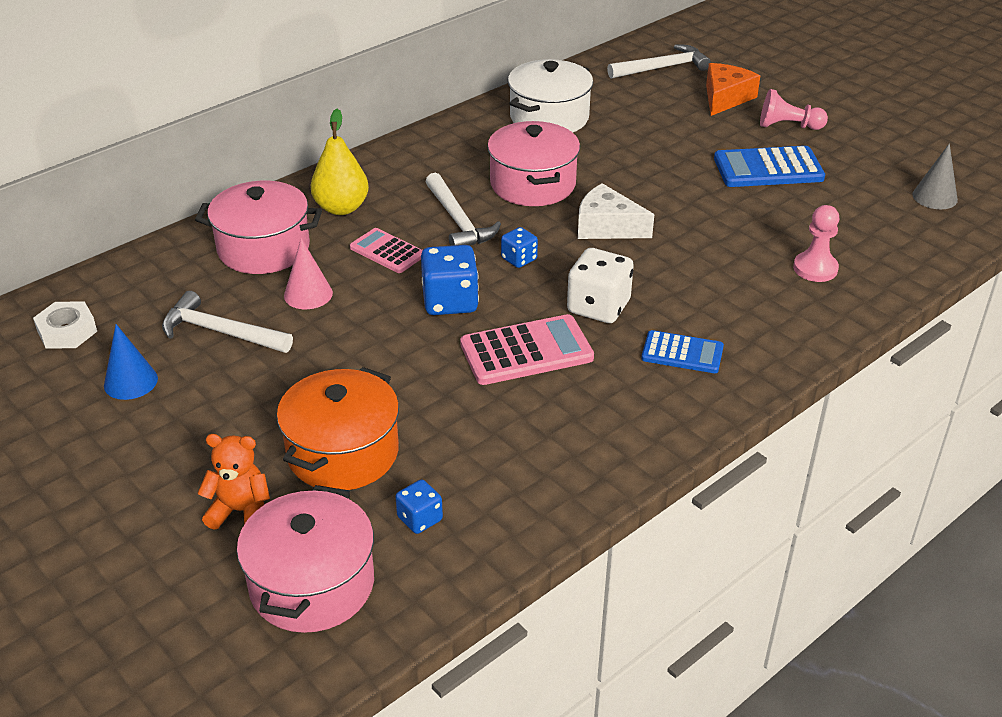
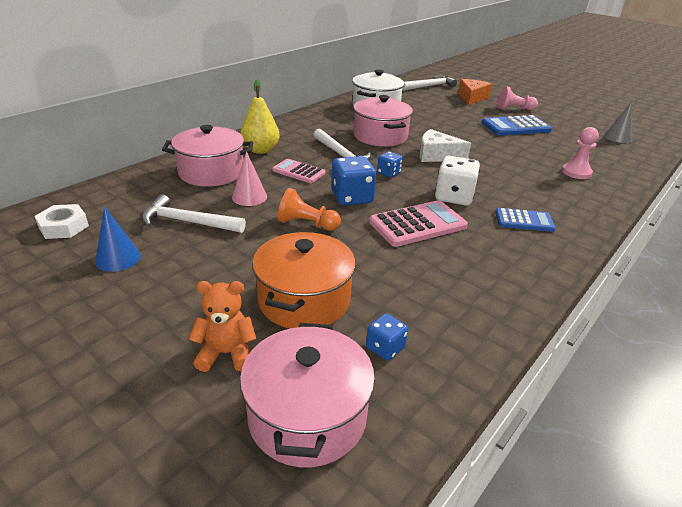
camera: 10 degrees left, 5 degrees down
none -> orange pawn [277,188,341,231]

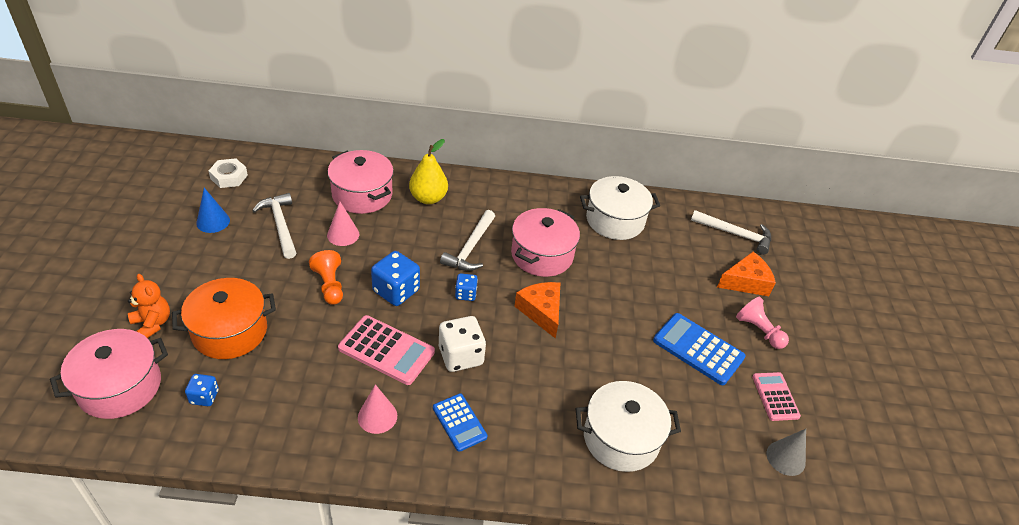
camera: 50 degrees right, 10 degrees up
pink calculator [272,159,325,183] -> pink calculator moved to [752,372,801,421]
white cheese [420,129,471,162] -> orange cheese [514,282,560,339]
pink pawn [562,127,599,179] -> white pot [576,381,681,472]
none -> pink cone [358,384,397,434]

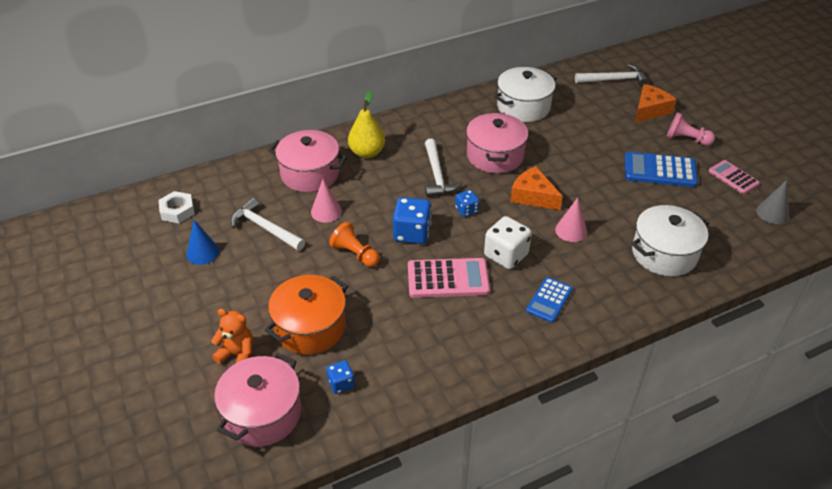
camera: 25 degrees left, 0 degrees up
pink cone [358,384,397,434] -> pink cone moved to [555,197,587,242]
blue calculator [433,394,488,452] -> blue calculator turned 90 degrees clockwise [526,277,573,323]

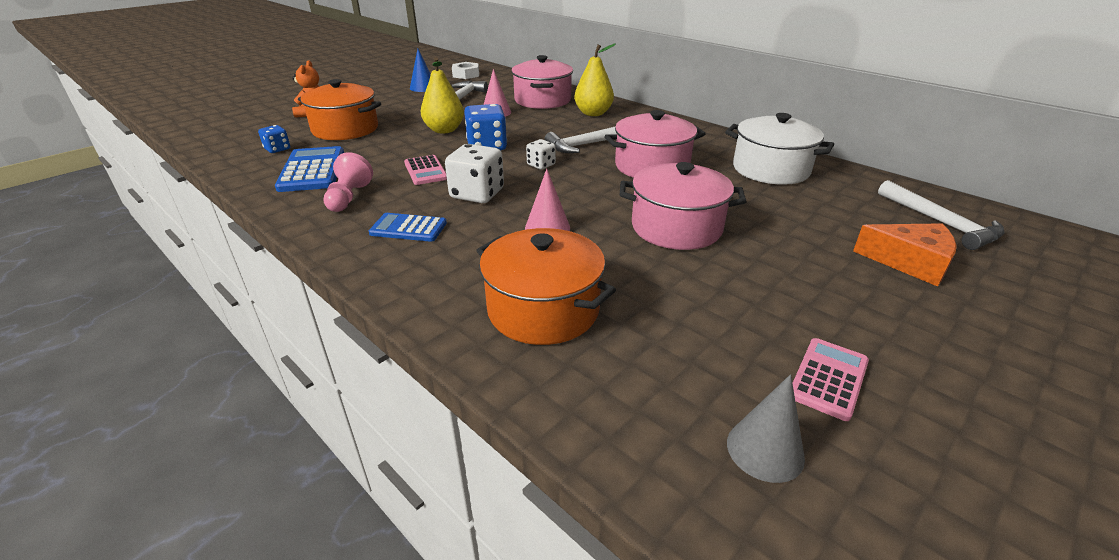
camera: 70 degrees right, 10 degrees down
pink pot [214,353,301,446] -> pink pot moved to [620,162,747,250]
orange pawn [329,222,380,267] -> yellow pear [421,57,464,134]
pink calculator [408,258,490,298] -> pink calculator [404,155,447,185], size x0.63
blue dice [455,190,479,217] -> white dice [526,139,556,169]
orange cheese [510,166,563,210] -> none
blue calculator [625,152,698,187] -> blue calculator moved to [275,146,344,192]
white pot [631,205,709,276] -> orange pot [476,228,616,345]
pink pawn [666,112,715,146] -> pink pawn moved to [323,152,373,212]

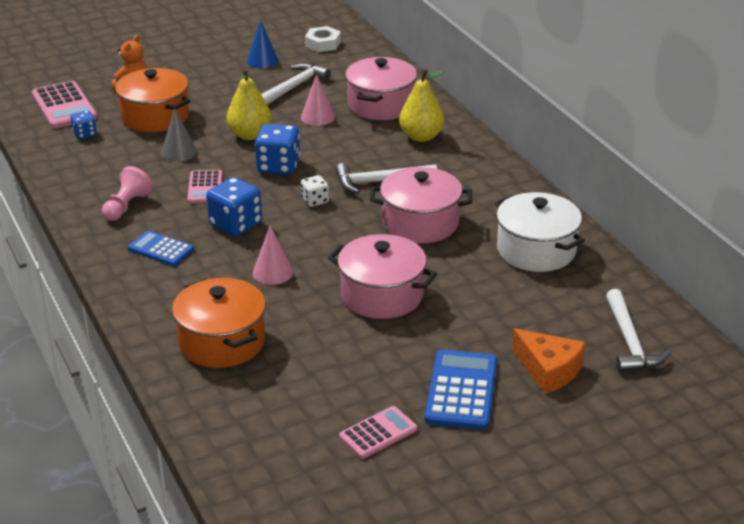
camera: 20 degrees right, 0 degrees up
blue calculator [275,146,344,192] -> blue calculator moved to [425,350,497,430]
white dice [445,144,504,203] -> blue dice [206,177,262,236]
grey cone [727,374,805,483] -> grey cone moved to [161,108,197,161]
none -> pink calculator [32,81,97,128]

